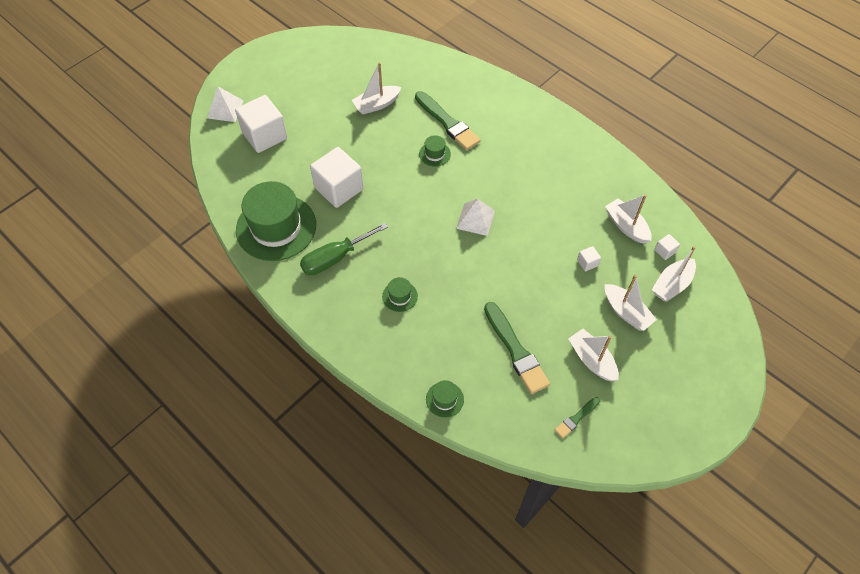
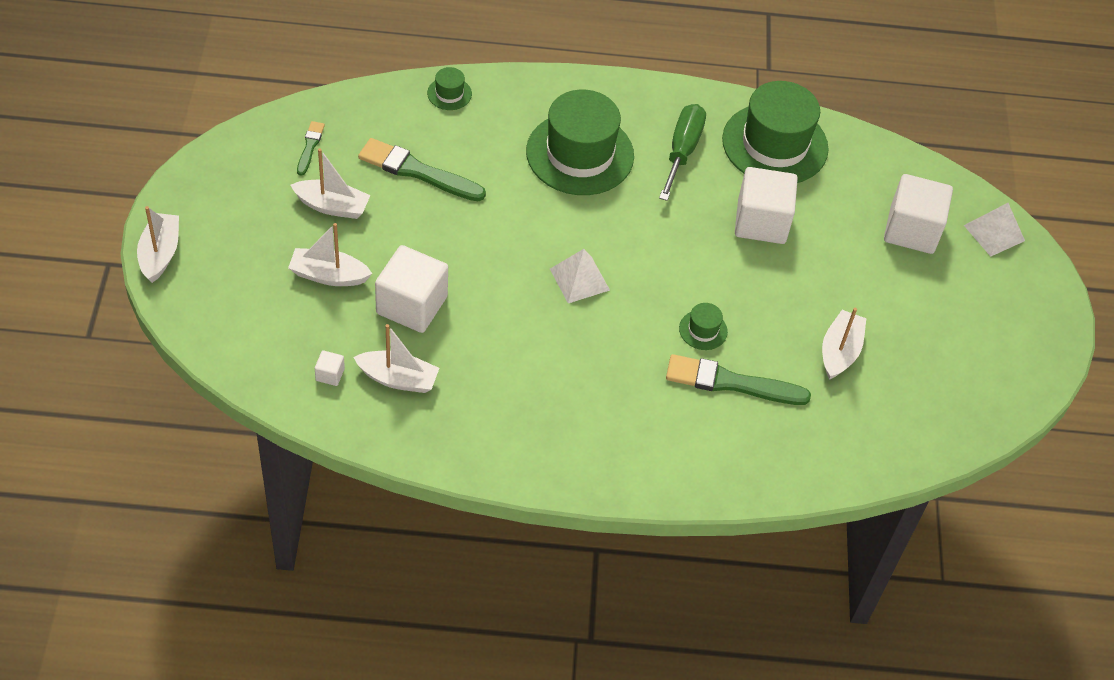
camera: 135 degrees right, 5 degrees down
green hat [382,277,418,312] -> green hat [526,90,634,195], size x2.38
white cube [577,246,601,272] -> white cube [375,245,448,333], size x2.40
white boat [652,246,696,302] -> white boat moved to [137,206,179,283]

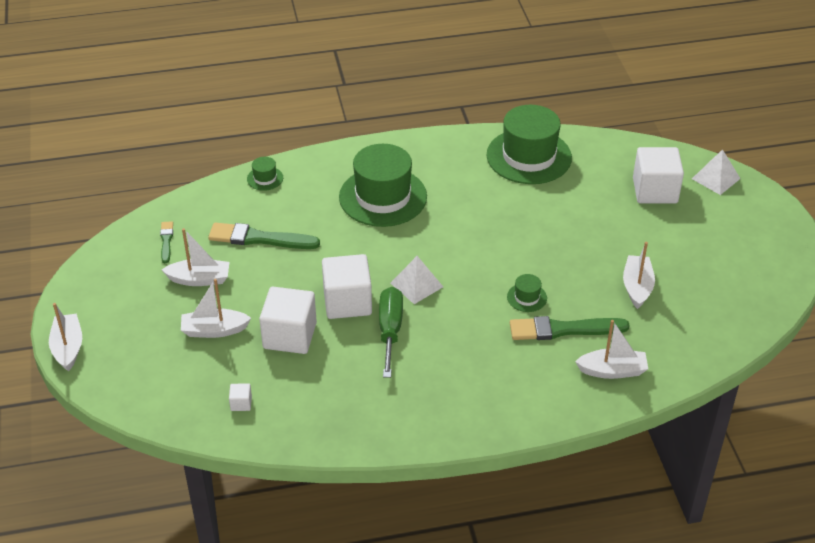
camera: 10 degrees left, 10 degrees down
white boat [353,324,439,393] -> white boat moved to [575,320,648,379]
green screwdriver [659,104,706,201] -> green screwdriver moved to [379,287,403,378]
white cube [735,167,798,244] -> white cube moved to [322,254,372,319]

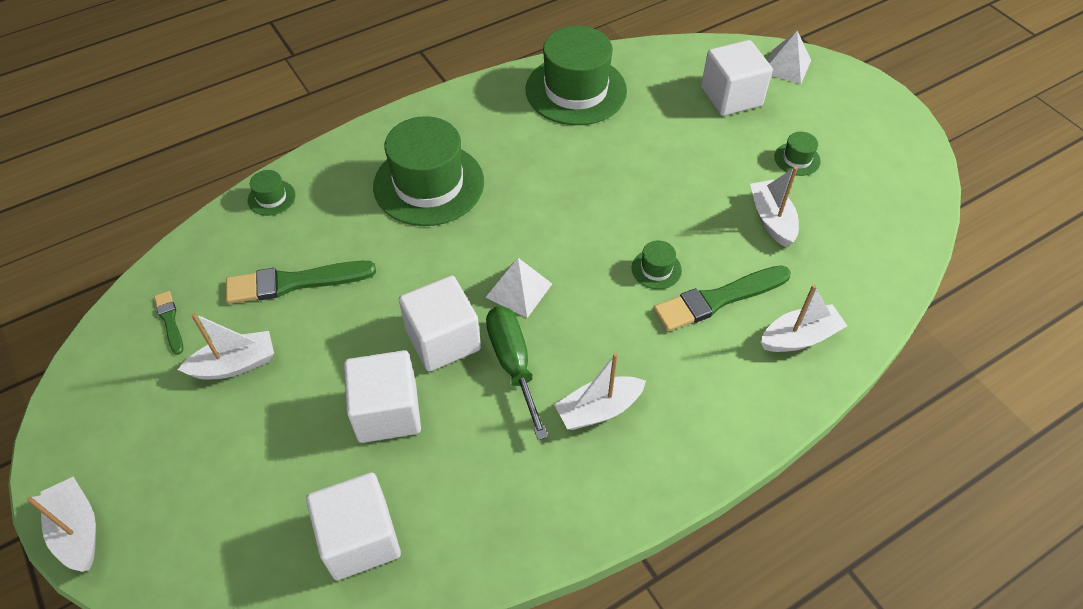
camera: 20 degrees left, 10 degrees up
white boat [181,279,251,338] -> white boat moved to [554,353,646,430]
white cube [229,383,252,411] -> white cube [306,472,401,580], size x2.40
none -> green hat [774,132,821,176]

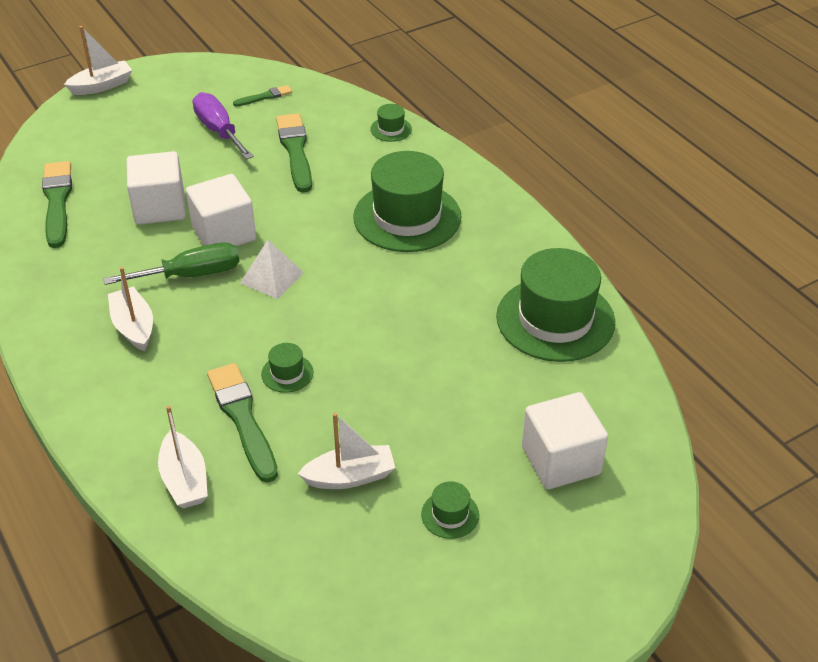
camera: 90 degrees right, 10 degrees down
white boat [178,313,274,380] -> purple screwdriver [193,92,254,159]
white cube [306,472,401,580] -> green brush [42,161,72,248]
white pyramid [768,31,811,84] -> none

